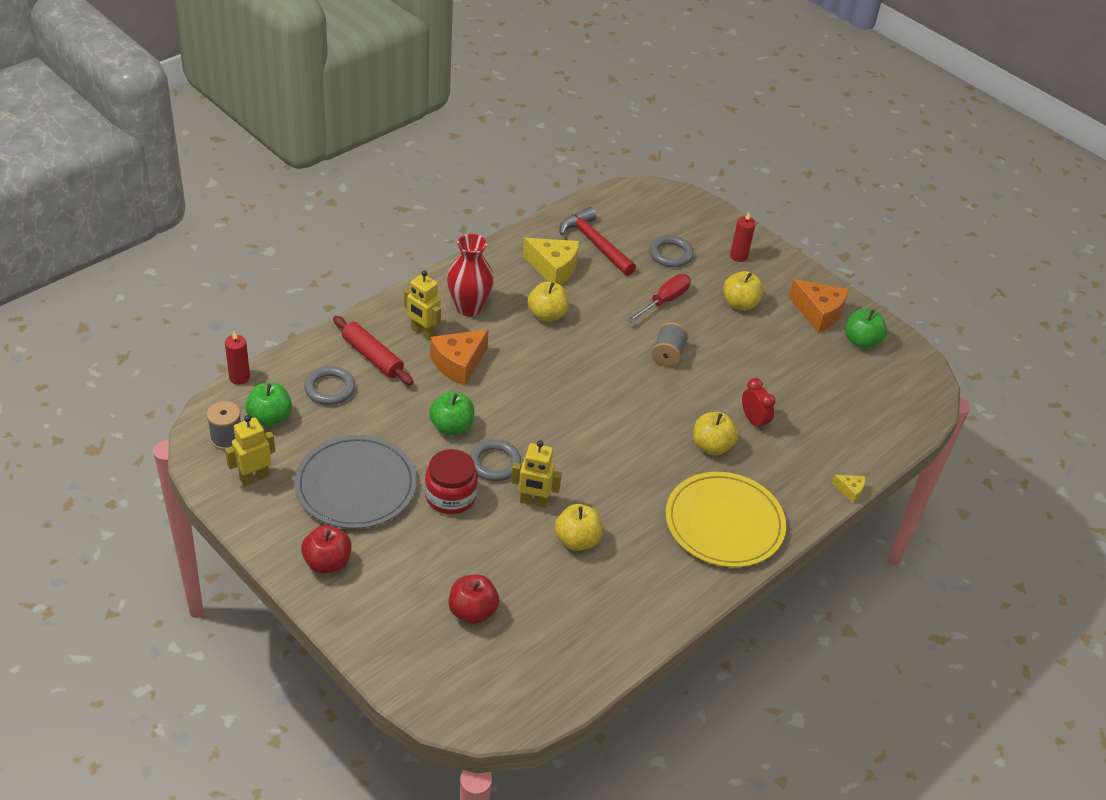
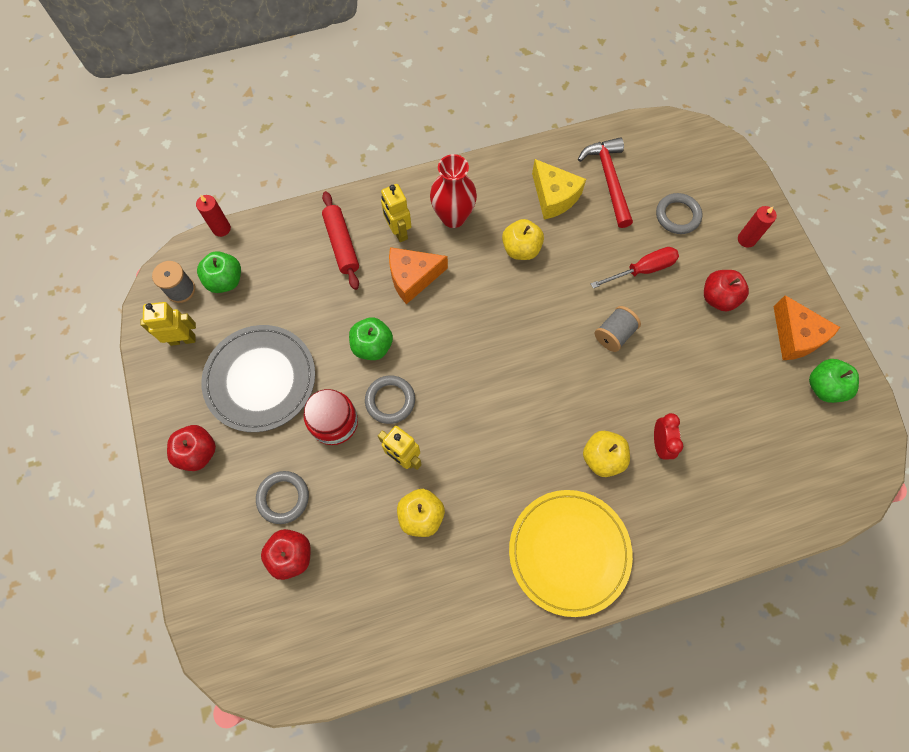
camera: 30 degrees right, 25 degrees up
grey ring [304,366,355,405] -> grey ring moved to [256,471,309,524]
yellow apple [723,271,764,310] -> red apple [704,270,749,311]
yellow cheese [832,475,865,503] -> none

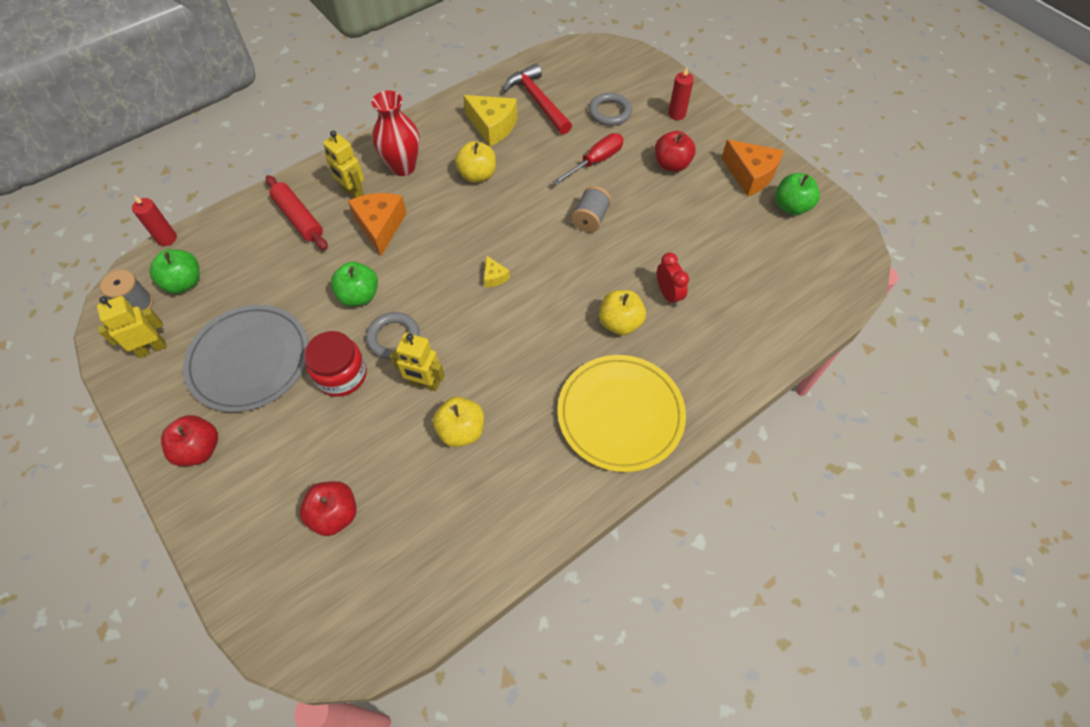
camera: 20 degrees left, 10 degrees down
grey ring [256,471,309,524] -> none
orange cheese [389,247,448,304] -> orange cheese turned 120 degrees clockwise [348,193,407,256]
none -> yellow cheese [484,256,510,287]

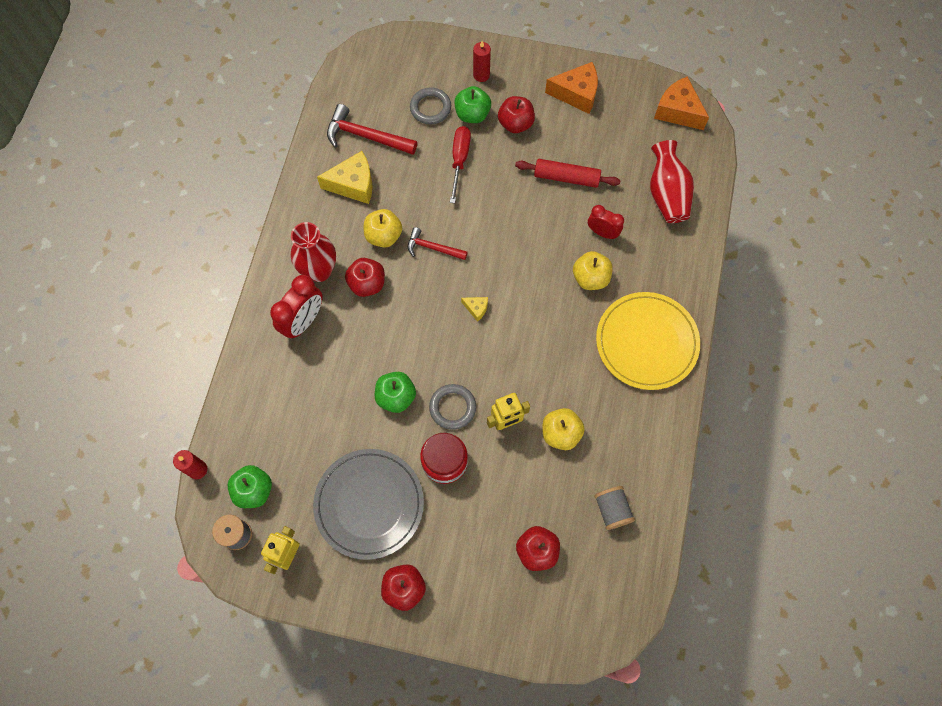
camera: 40 degrees left, 10 degrees up
red rolling pin [266,175,328,250] -> red rolling pin moved to [515,159,621,188]
yellow robot [323,131,364,198] -> red clock [270,275,323,339]
orange cheese [348,193,407,256] -> orange cheese moved to [654,77,709,130]
grey spool [571,186,611,232] -> grey spool moved to [594,486,635,530]
green apple [775,173,820,215] -> green apple moved to [454,86,491,123]
none -> red apple [345,258,385,297]
none -> red hammer [408,227,468,260]
none -> red vase [650,140,694,223]

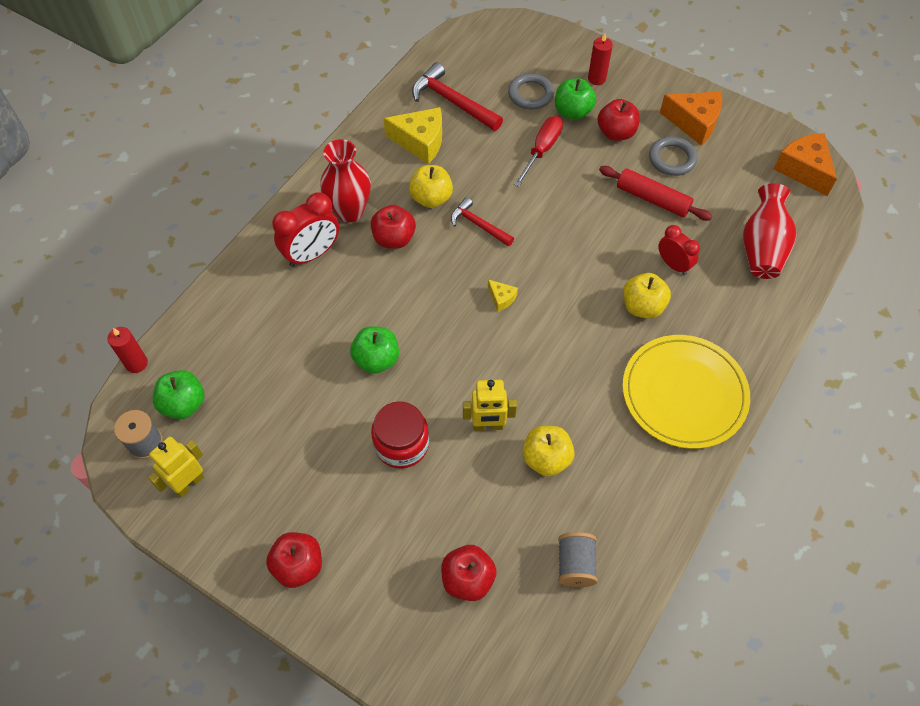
camera: 20 degrees right, 10 degrees down
grey plate [313,449,424,560] -> none
grey ring [429,384,476,430] -> grey ring moved to [649,136,698,176]

